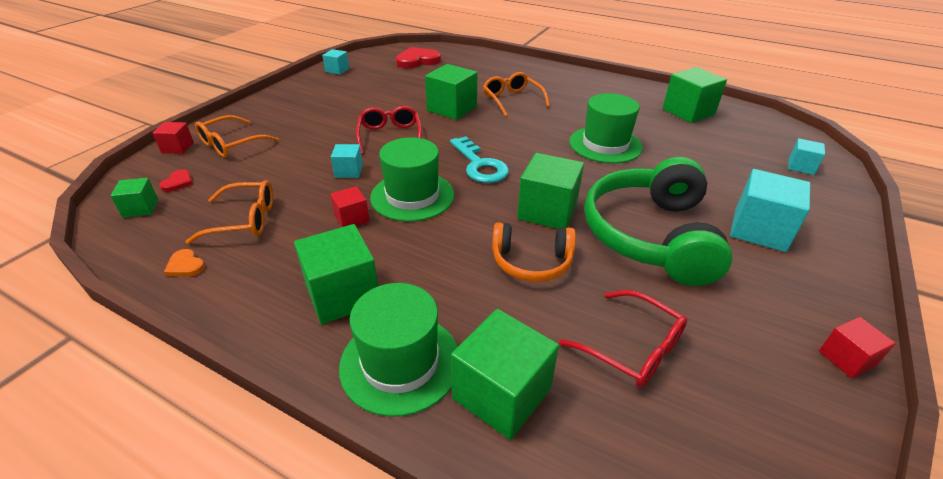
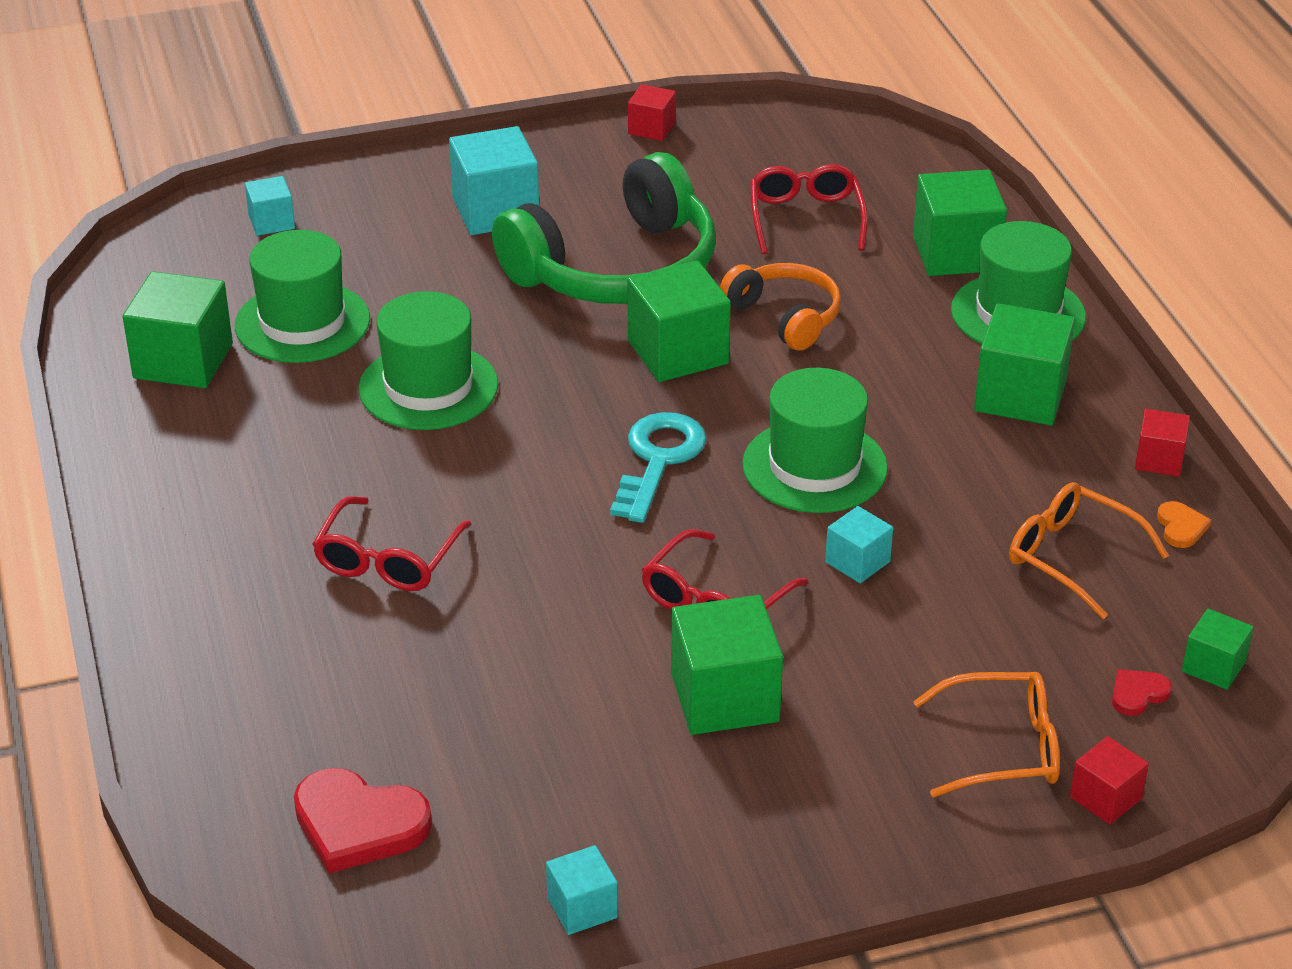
camera: 135 degrees left, 0 degrees up
red cube [330,186,370,227] -> red cube moved to [1135,409,1190,476]
green cube [425,64,477,120] -> green cube moved to [671,595,783,735]
orange glasses [483,72,550,117] -> red glasses [312,496,472,591]
none -> green hat [235,230,370,363]

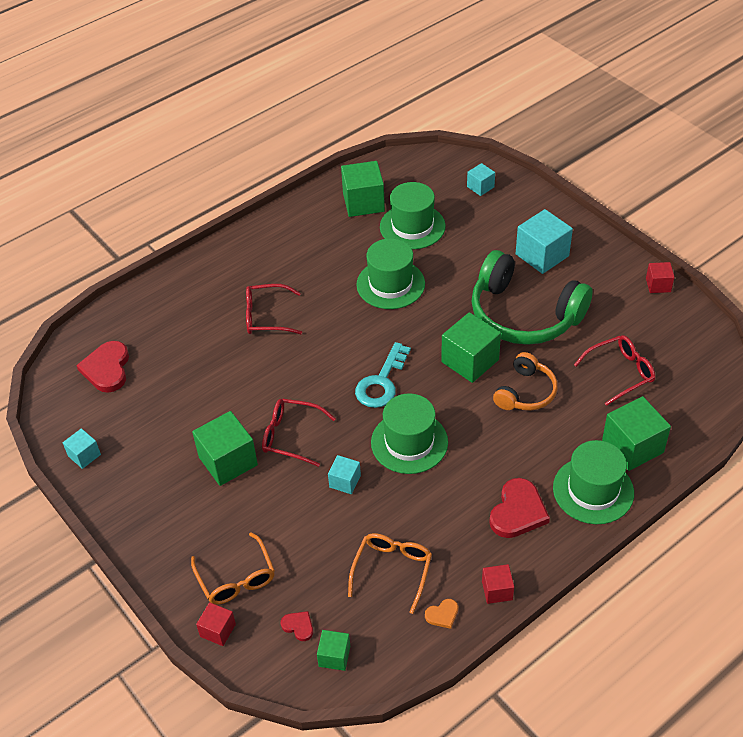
camera: 70 degrees right, 10 degrees up
turquoise key [610,412,707,523] -> turquoise key turned 120 degrees clockwise [355,342,411,408]
green cube [974,303,1075,425] -> red heart [489,478,550,538]

